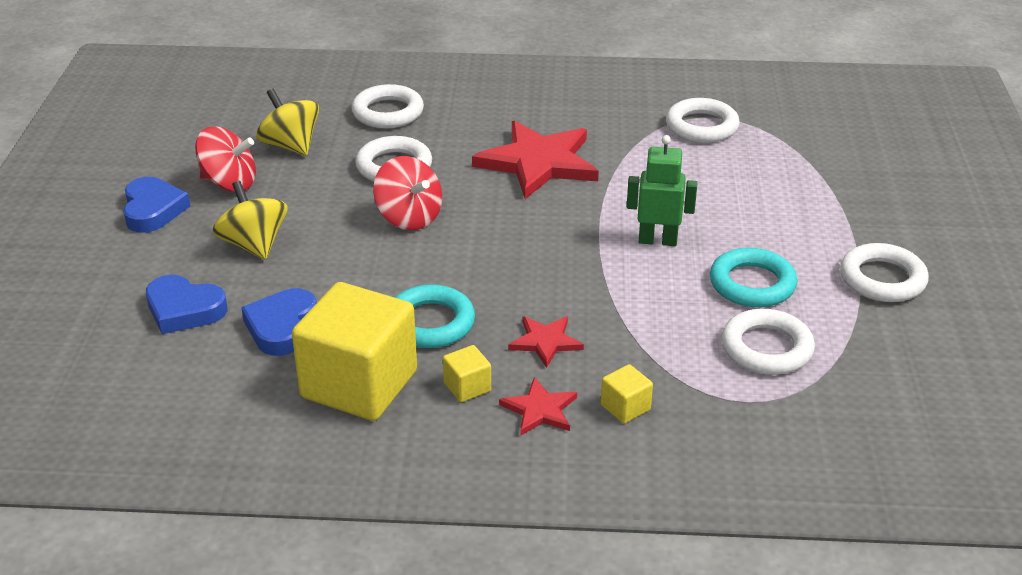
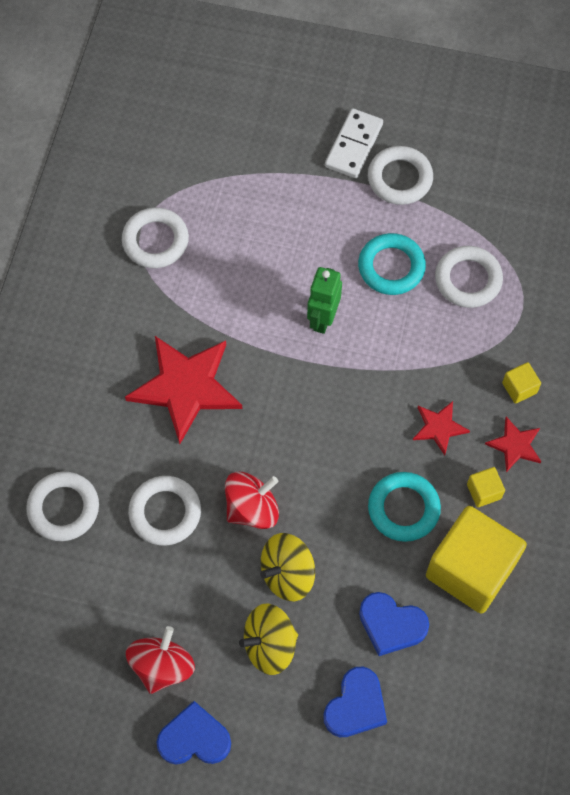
camera: 80 degrees left, 30 degrees up
yellow spinning top [256,88,319,156] -> yellow spinning top moved to [260,533,315,601]
none -> white domino [325,108,383,178]

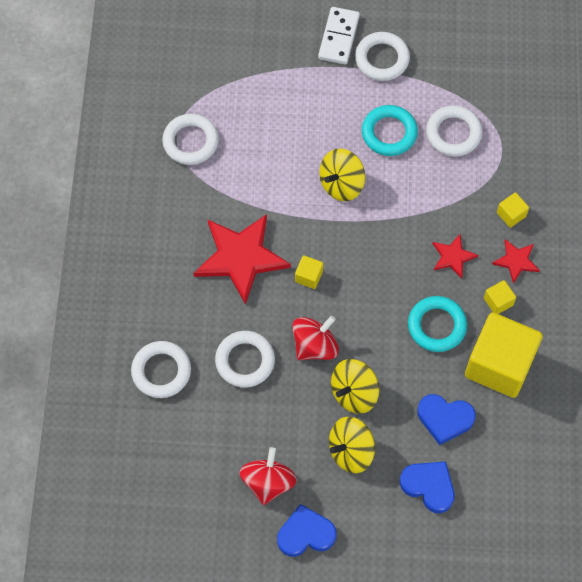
camera: 10 degrees left, 0 degrees up
green robot [307,267,342,334] -> yellow spinning top [319,149,365,201]
blue heart [323,667,387,737] -> blue heart turned 75 degrees counterclockwise [400,461,455,513]
none -> yellow cube [295,255,323,289]

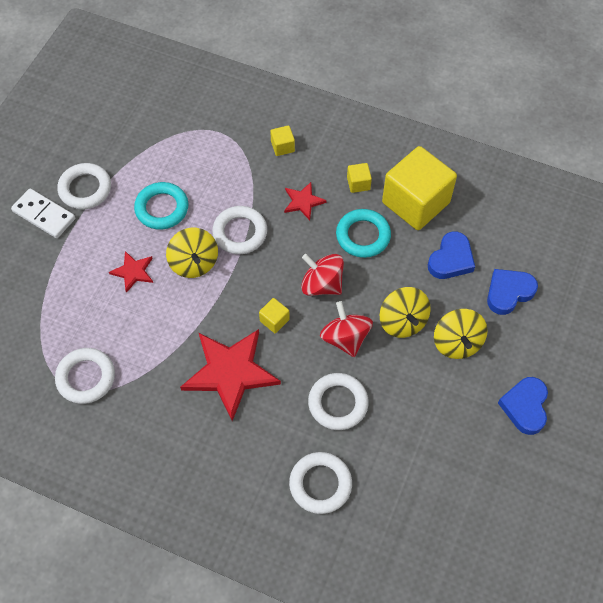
camera: 70 degrees left, 5 degrees down
red spinning top [240,447,297,505] -> red spinning top moved to [301,254,344,296]
white ring [426,105,482,157] -> white ring moved to [212,206,267,254]
red star [492,239,540,284] -> red star moved to [109,251,153,293]

